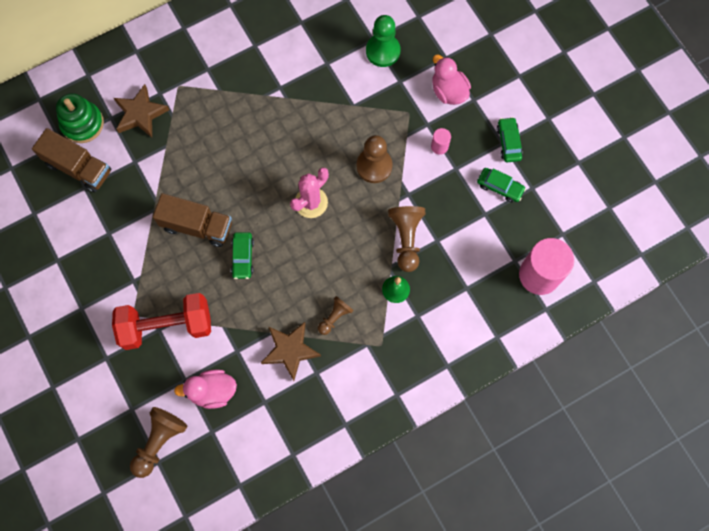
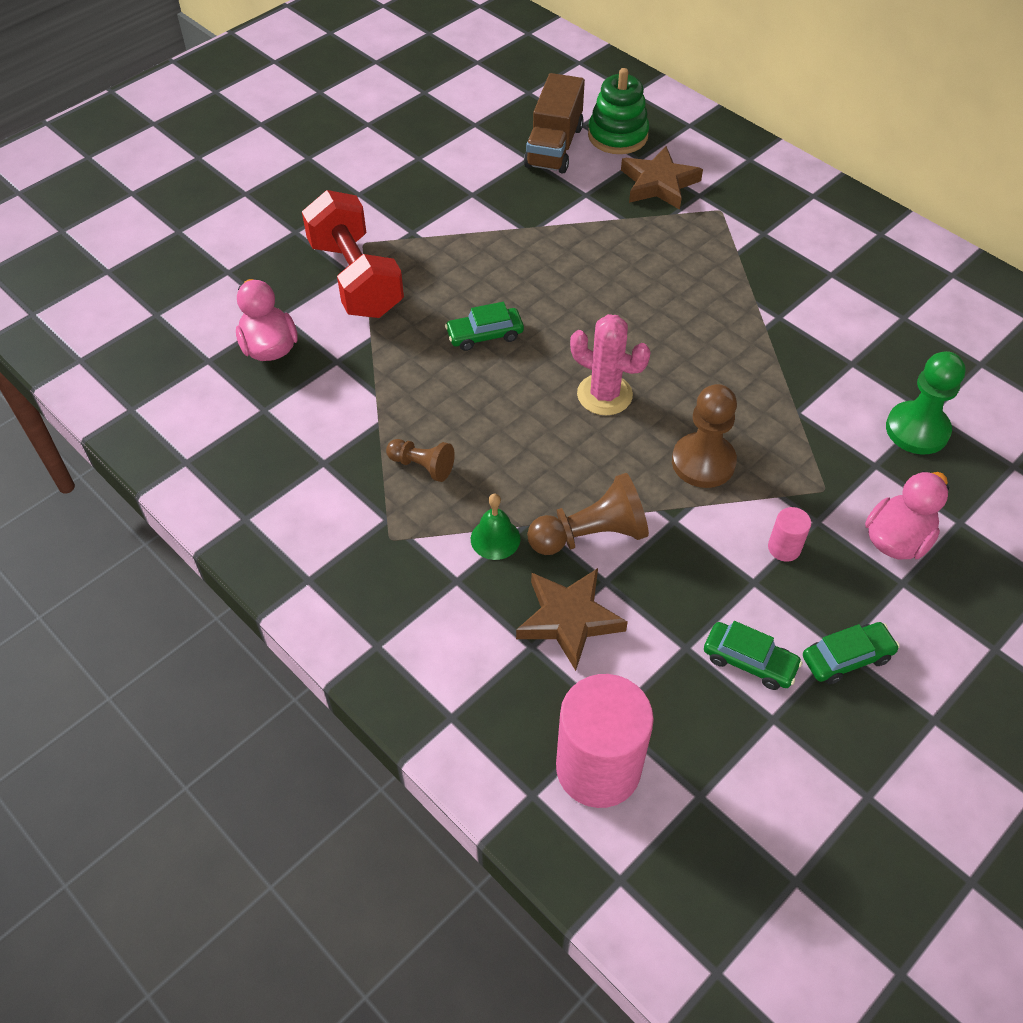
camera: 75 degrees right, 20 degrees down
brown pawn [130,407,187,478] -> none
brown truck [153,193,232,247] -> none
brown star [261,322,321,381] -> brown star moved to [516,568,628,671]
green car [477,168,526,203] -> green car turned 75 degrees counterclockwise [704,621,803,690]

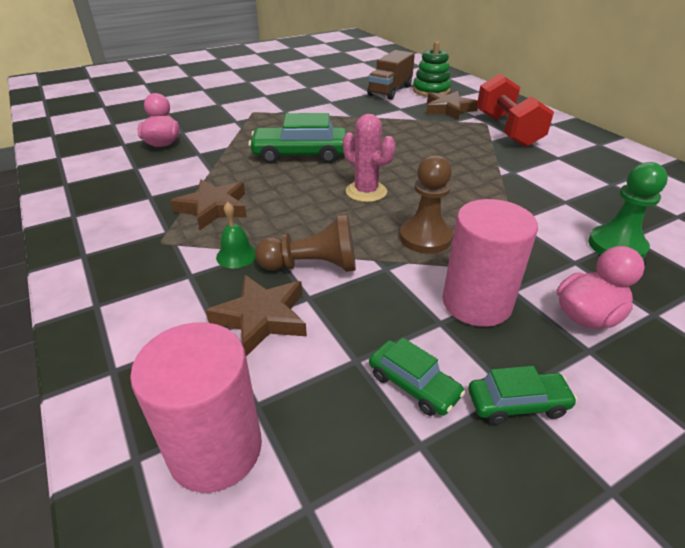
camera: 15 degrees right, 15 degrees down
red dumbbell [302,190,404,318] -> red dumbbell moved to [477,74,554,147]
brown pawn [386,439,455,482] -> brown star [170,179,247,230]
green car [445,302,524,351] -> green car [248,113,347,164], size x1.83
pink cylinder [768,507,811,561] -> pink cylinder [443,199,538,327], size x2.26

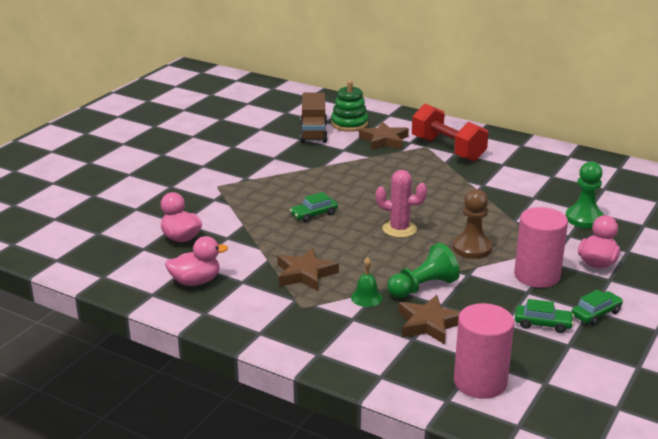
camera: 30 degrees left, 10 degrees down
green car [248,113,347,164] -> green car [290,192,338,222], size x0.55
brown pawn [255,213,356,272] -> green pawn [387,243,460,298]
none -> pink duck [165,236,228,286]

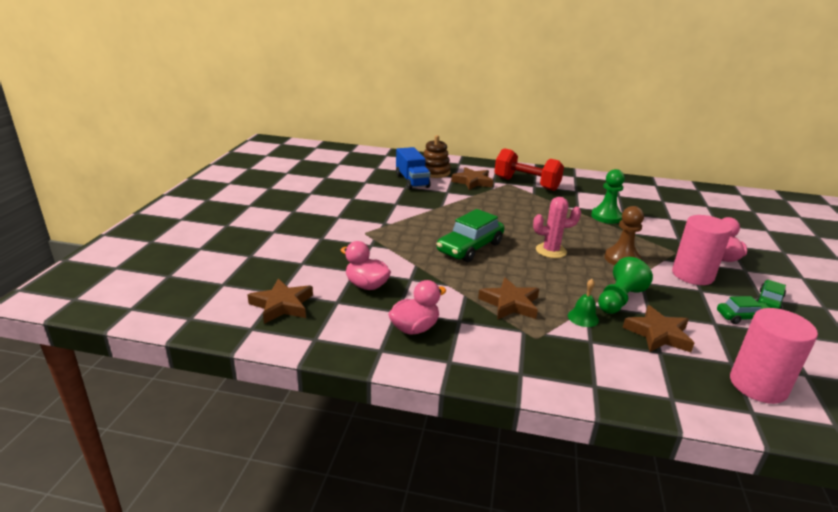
camera: 20 degrees left, 0 degrees up
green car [290,192,338,222] -> green car [437,209,504,262], size x1.83
brown truck [300,93,328,143] -> blue truck [396,147,431,190]
green stacking toy [331,81,368,132] -> brown stacking toy [423,135,451,178]
green pawn [566,162,604,228] -> green pawn moved to [591,169,625,224]
none -> brown star [248,278,313,324]

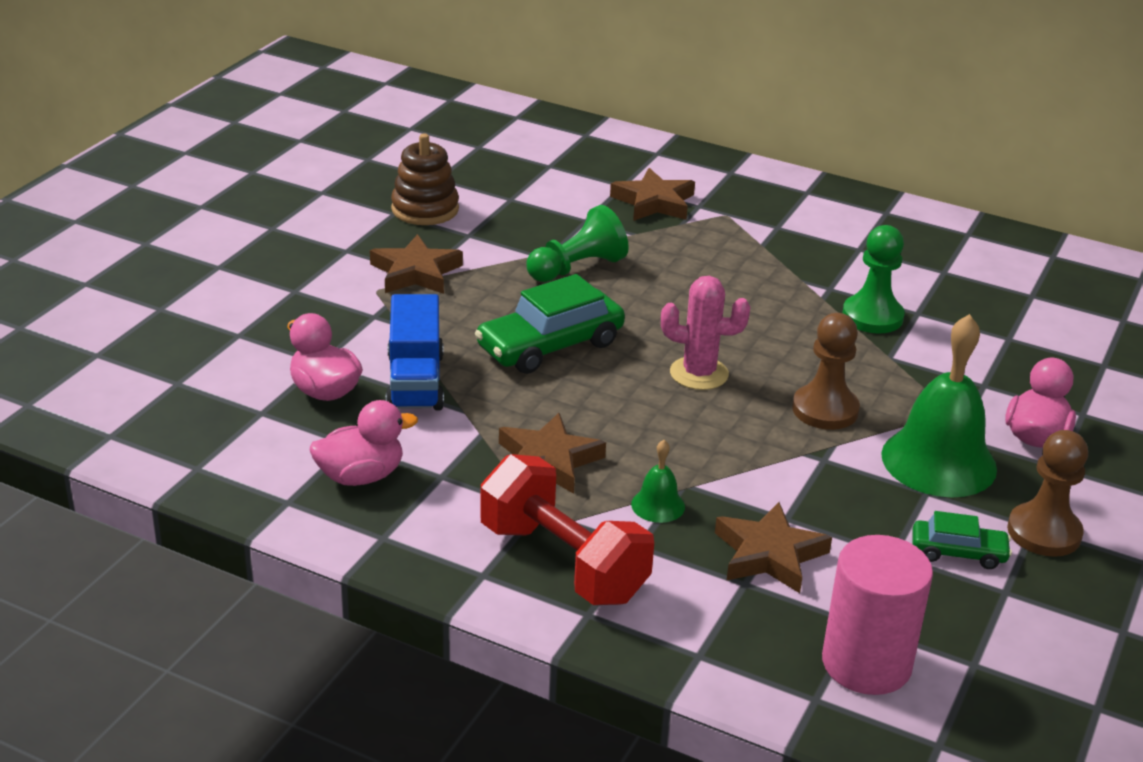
camera: 15 degrees right, 5 degrees up
brown star [248,278,313,324] -> brown star moved to [370,234,463,294]
blue truck [396,147,431,190] -> blue truck moved to [386,294,444,411]
brown stacking toy [423,135,451,178] -> brown stacking toy moved to [391,134,459,225]
red dumbbell [494,148,564,191] -> red dumbbell moved to [480,454,654,605]
green pawn [598,257,653,314] -> green pawn moved to [526,205,629,282]
pink cylinder [672,215,732,285] -> green bell [881,314,997,498]
green car [756,280,786,309] -> brown pawn [1007,430,1088,557]

